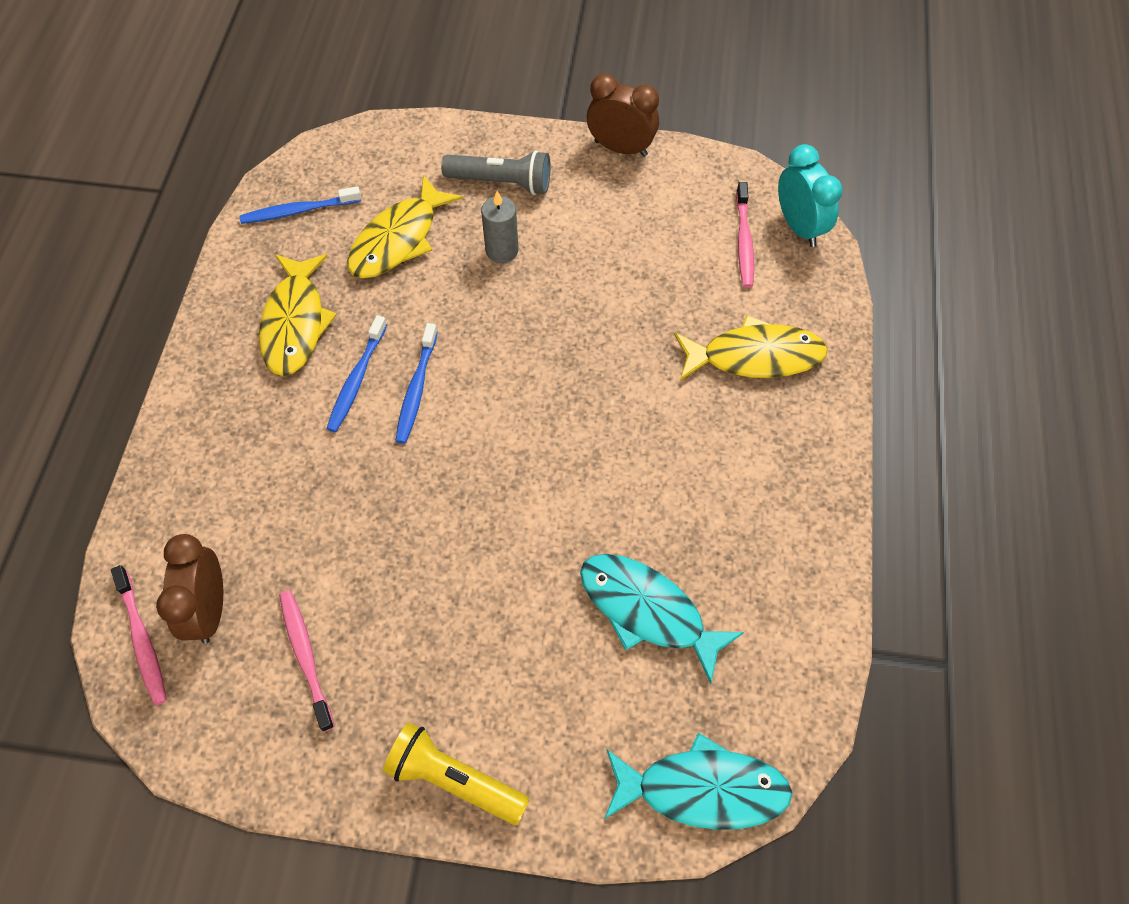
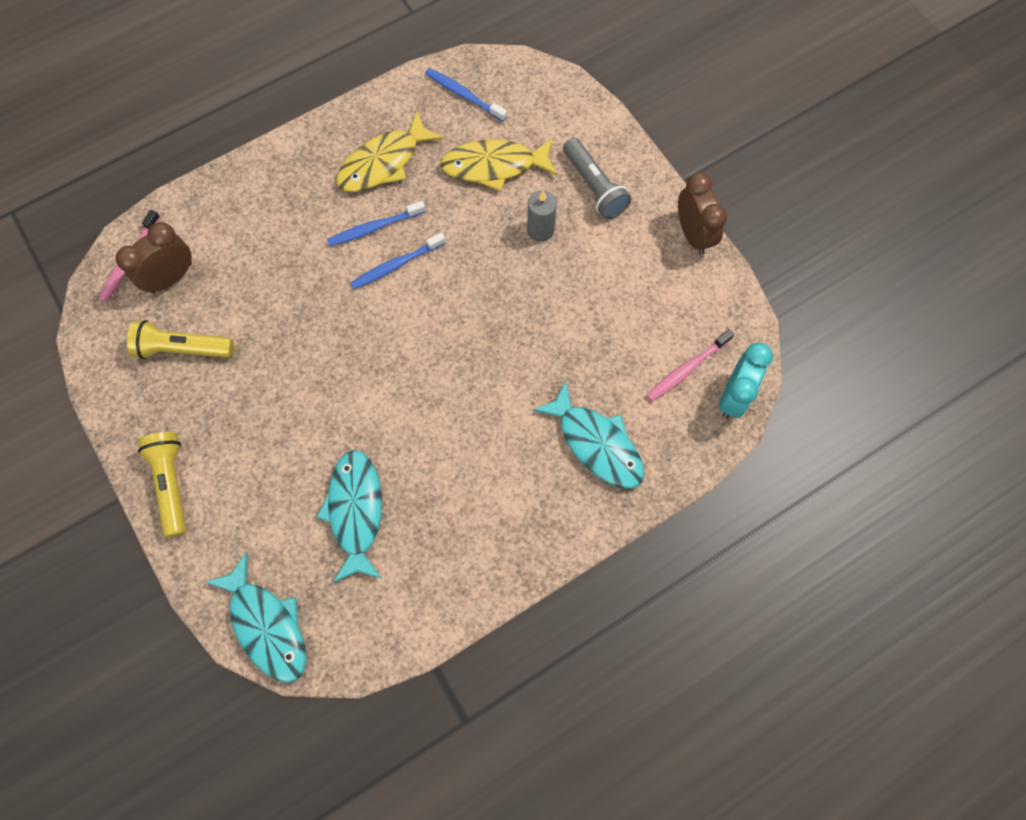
camera: 50 degrees right, 10 degrees up
pink toothbrush [279,590,334,732] -> yellow flashlight [127,320,234,359]
yellow fish [674,315,828,381] -> turquoise fish [533,381,644,488]

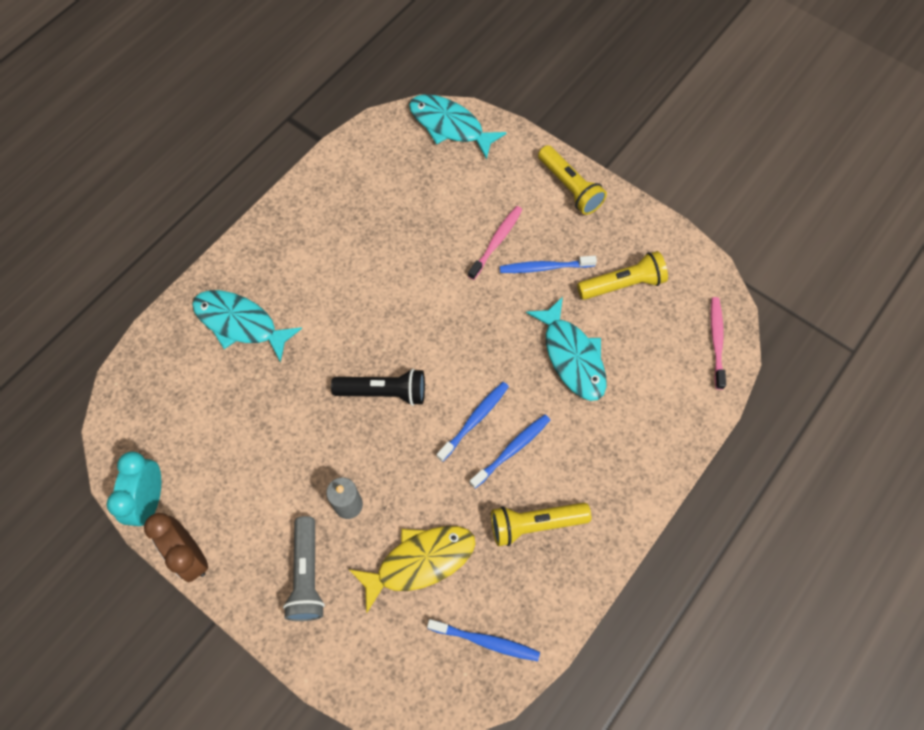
camera: 160 degrees right, 5 degrees down
brown clock [116,222,192,294] -> none
turquoise fish [316,450,382,583] -> turquoise fish moved to [526,297,607,401]
yellow fish [336,111,443,192] -> yellow flashlight [491,503,591,546]
grey flashlight [563,138,631,219] -> grey flashlight turned 135 degrees counterclockwise [283,516,325,621]
pink toothbrush [647,329,734,401] -> pink toothbrush moved to [468,206,522,280]
turquoise clock [719,343,773,418] -> turquoise clock moved to [107,452,161,526]
none -> black flashlight [331,369,425,406]
none -> blue toothbrush [500,256,597,273]

